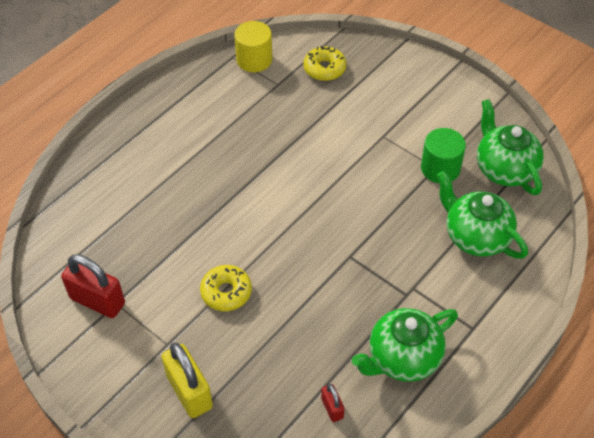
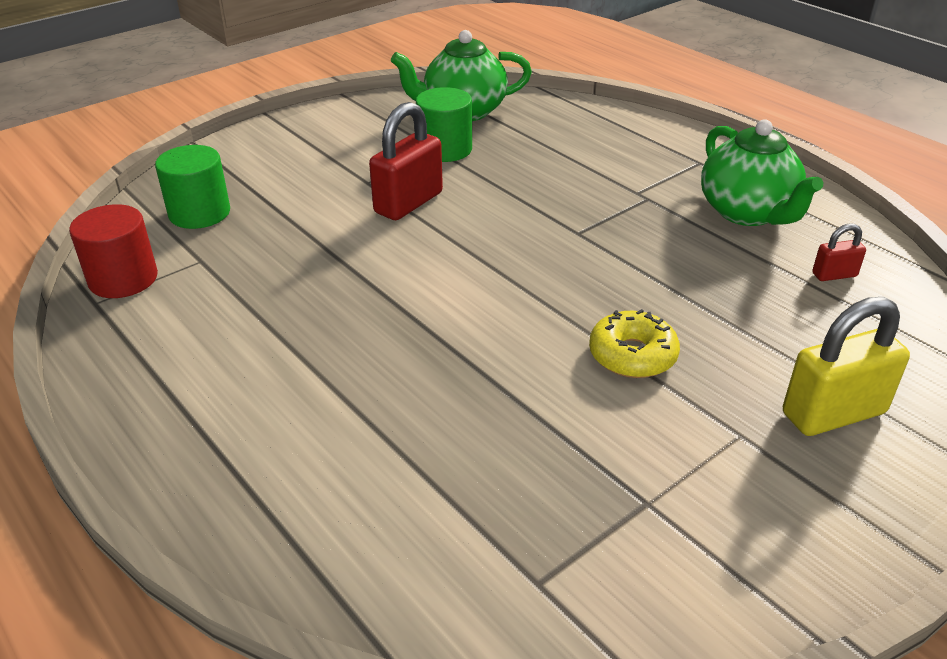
camera: 80 degrees left, 15 degrees down
red padlock [61,254,125,318] -> red padlock moved to [369,102,443,220]
yellow cylinder [234,21,272,72] -> red cylinder [69,204,158,298]
yellow donut [303,46,347,81] -> green cylinder [155,145,230,229]
green teapot [436,171,528,259] -> none

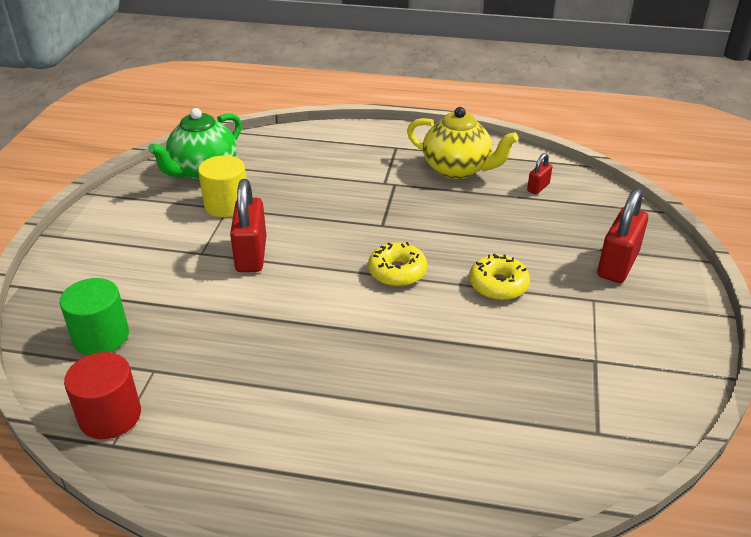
camera: 40 degrees left, 0 degrees up
green cylinder [416,87,472,162] -> yellow cylinder [198,155,246,217]
green teapot [701,119,823,226] -> yellow teapot [407,107,518,179]
yellow padlock [783,297,910,436] -> red padlock [598,188,648,283]
none -> yellow donut [368,242,427,287]

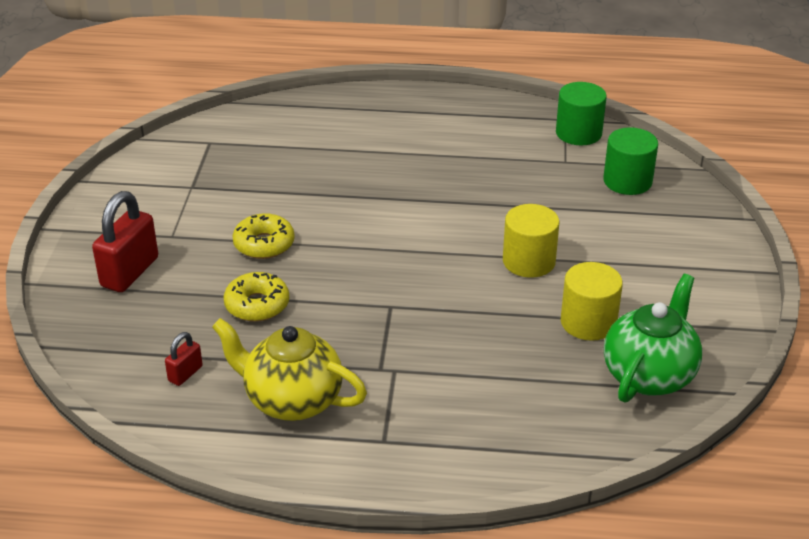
camera: 175 degrees right, 0 degrees up
red cylinder [64,352,141,439] -> green cylinder [556,82,607,145]
red padlock [230,179,266,272] -> yellow cylinder [503,204,560,278]
yellow donut [368,242,427,287] -> yellow donut moved to [223,272,289,322]

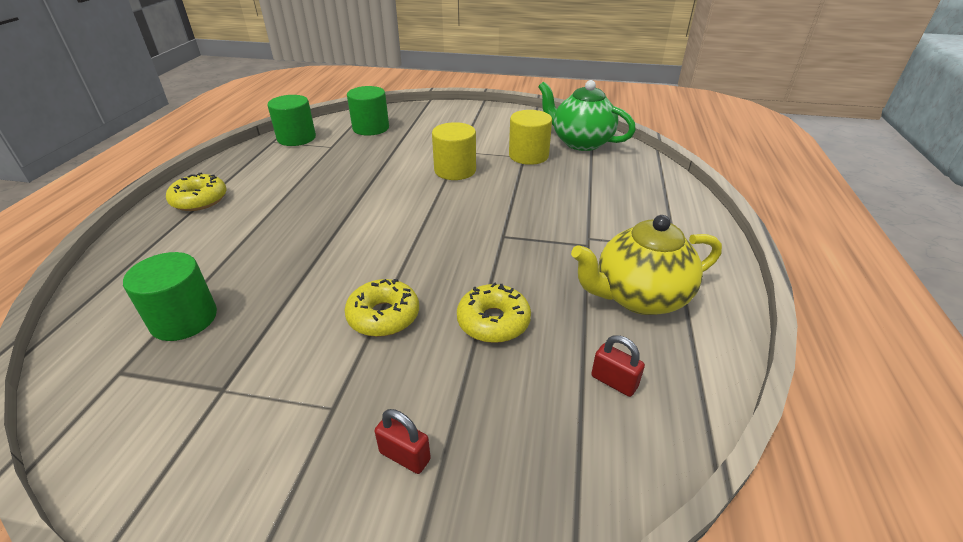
camera: 85 degrees left, 0 degrees up
red padlock [92,191,158,292] -> red padlock [375,409,431,474], size x0.51
yellow teapot [212,318,367,421] -> yellow teapot turned 45 degrees clockwise [571,215,722,315]
none -> green cylinder [123,252,217,341]
none -> yellow donut [166,173,226,211]

